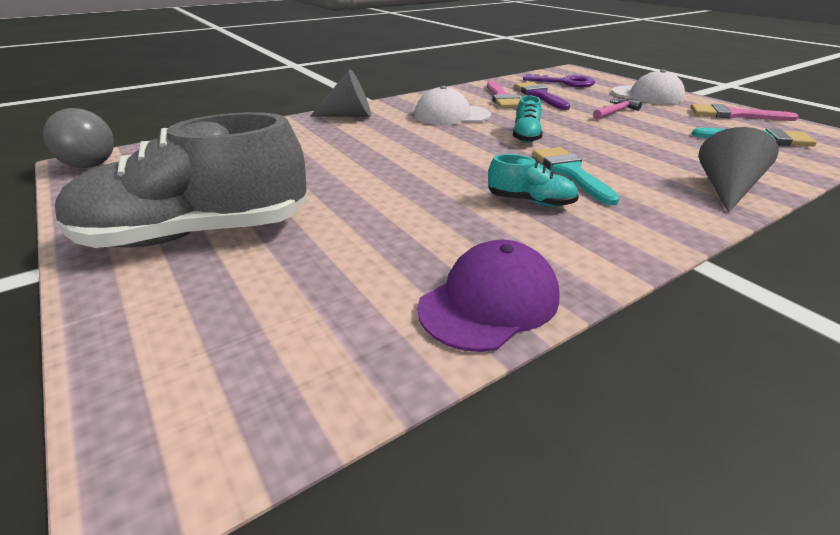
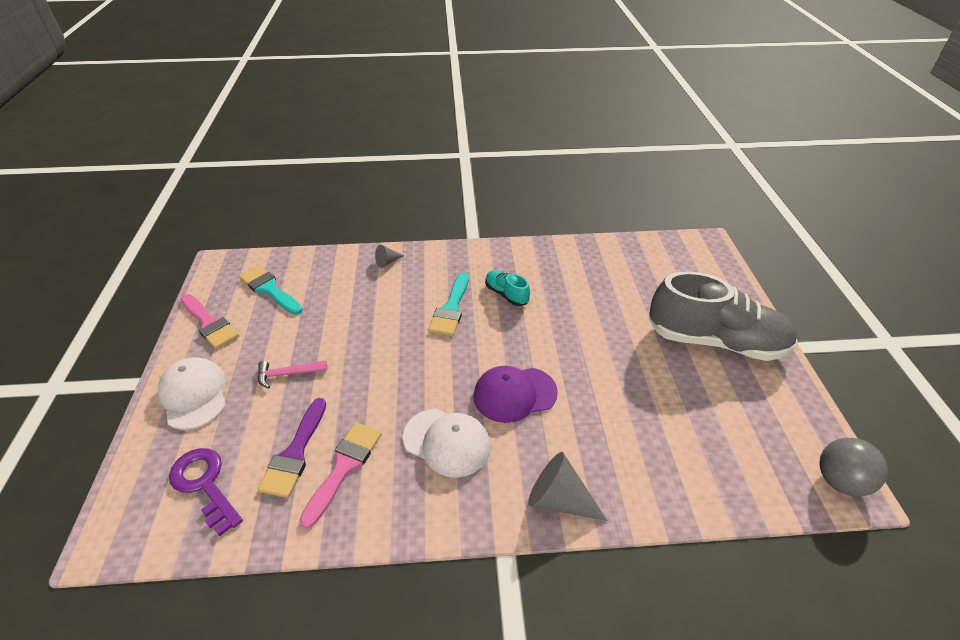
camera: 150 degrees left, 10 degrees up
purple cap [417,240,560,352] -> purple cap moved to [473,366,558,423]
turquoise shoe [513,95,543,143] -> none
grey cone [699,127,779,213] -> grey cone [375,245,404,268], size x0.55

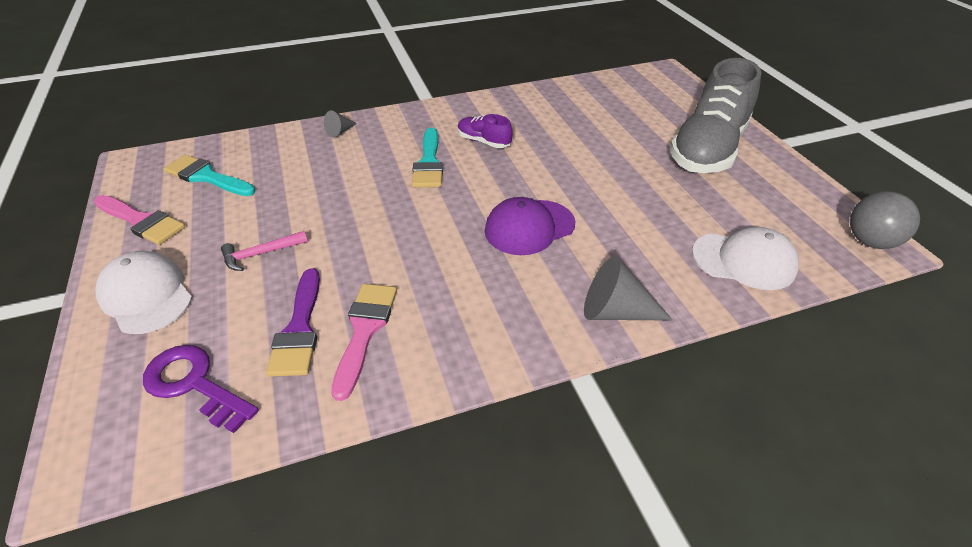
camera: 15 degrees left, 0 degrees up
white cap [403,409,491,478] -> white cap moved to [692,227,799,290]
turquoise shoe [485,270,530,306] -> purple shoe [458,114,513,148]
grey shoe [649,271,798,361] -> grey shoe turned 120 degrees clockwise [670,58,761,173]

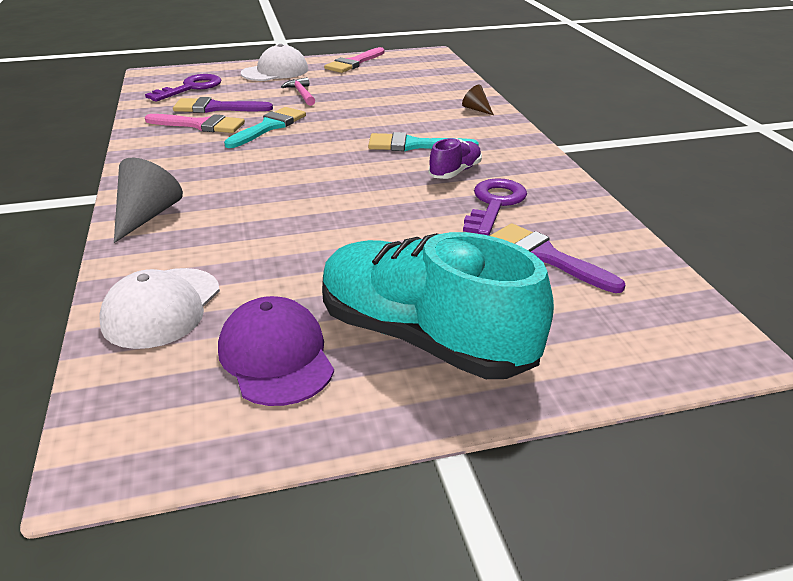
camera: 95 degrees right, 10 degrees down
turquoise brush [164,155,255,196] -> turquoise brush moved to [224,107,306,148]
grey cone [324,110,357,138] -> brown cone [462,85,494,115]
purple cap [485,197,575,255] -> purple cap moved to [218,296,334,406]
grey shoe [670,58,761,173] -> turquoise shoe [322,232,554,379]
grey ball [850,191,920,249] -> none
none -> purple key [463,178,527,236]
none -> purple brush [490,223,625,293]

